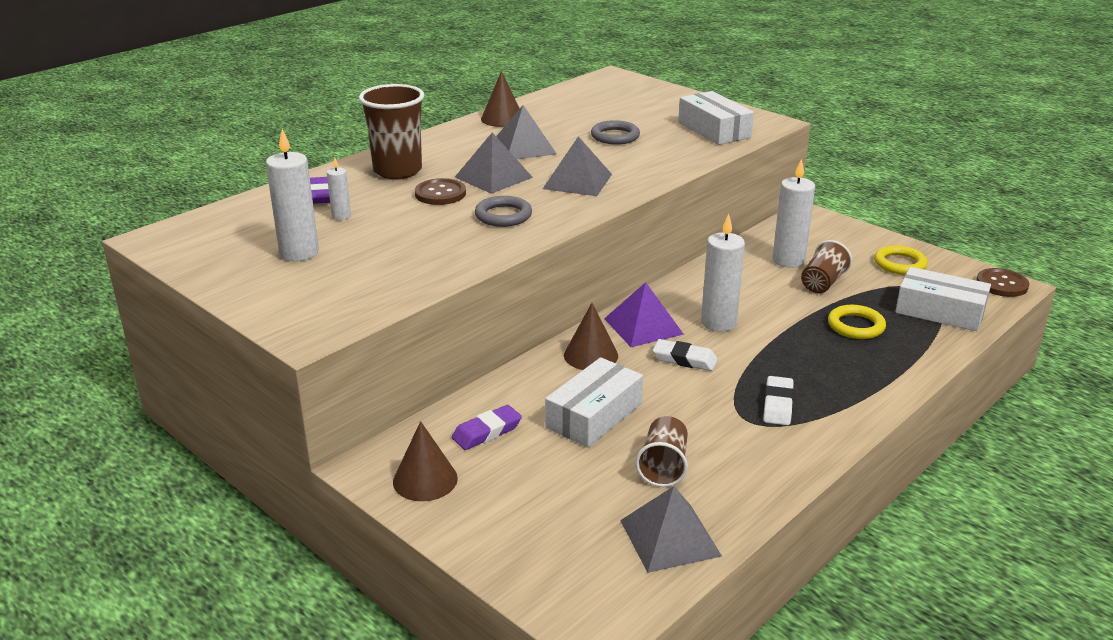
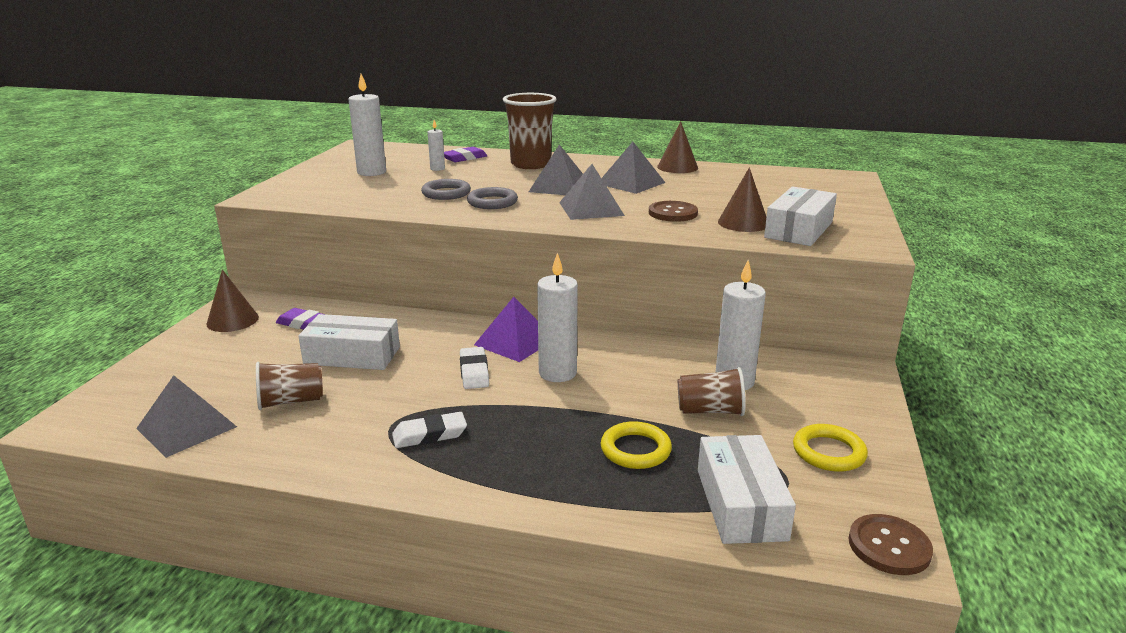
camera: 60 degrees right, 5 degrees down
brown button [415,178,466,205] -> brown button moved to [649,201,698,222]
brown cone [564,303,618,370] -> brown cone moved to [718,168,766,232]
grey ring [591,120,640,145] -> grey ring moved to [421,179,471,200]

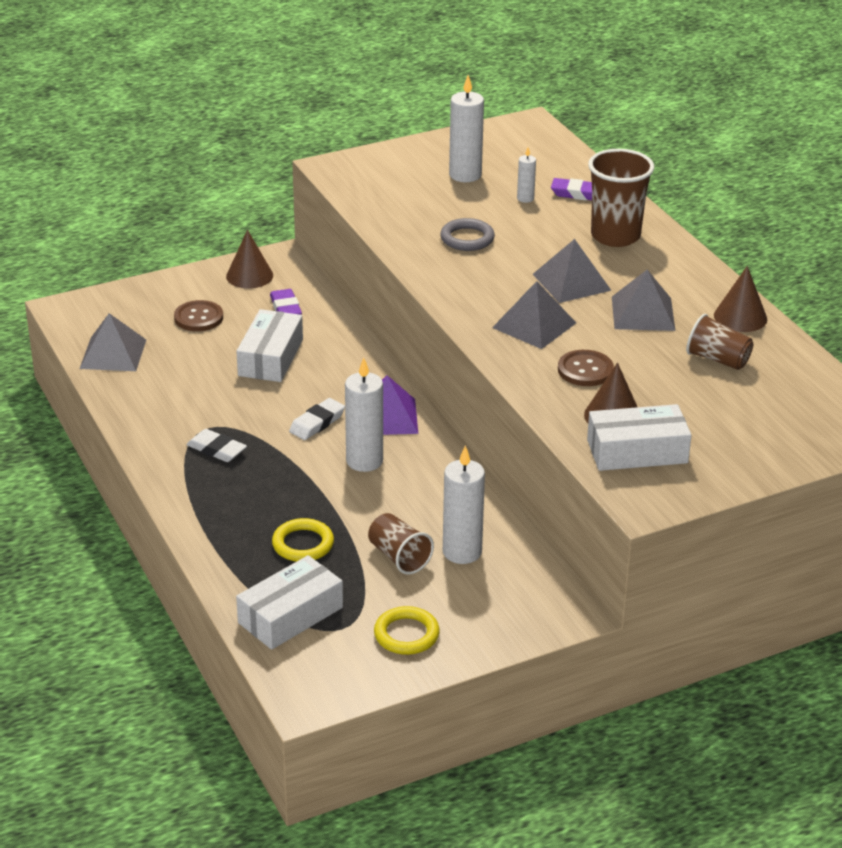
camera: 50 degrees right, 10 degrees up
brown cup [256,362,323,410] -> brown cup moved to [686,314,753,370]
white box [298,314,400,370] -> white box turned 45 degrees clockwise [236,309,303,382]
grey ring [467,187,518,209] -> none
brown button [848,514,933,575] -> brown button moved to [174,300,223,331]

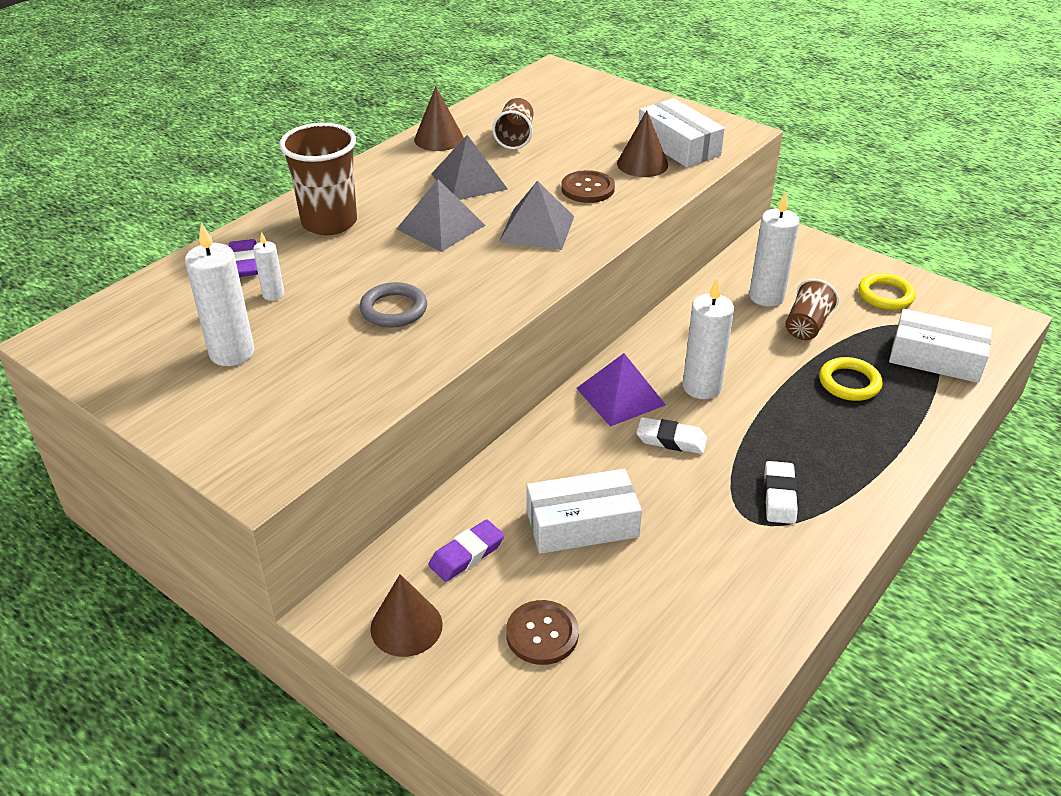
camera: 115 degrees left, 5 degrees up
grey pyramid [79,313,146,371] -> none

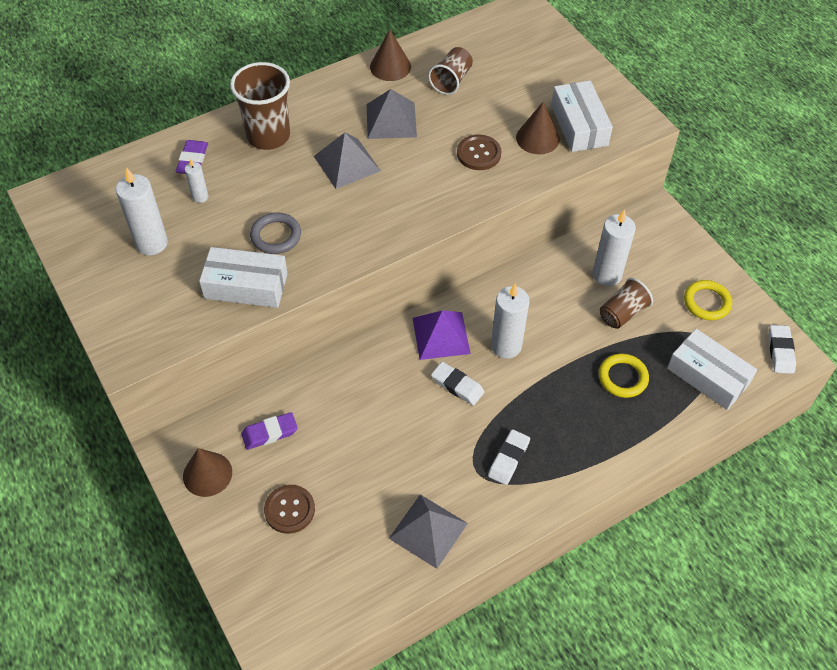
camera: 20 degrees right, 15 degrees up
grey pyramid [499,181,574,250] -> grey pyramid moved to [389,495,468,569]
white box [526,469,642,554] -> white box moved to [199,247,288,308]
none -> white eraser [768,325,796,374]

